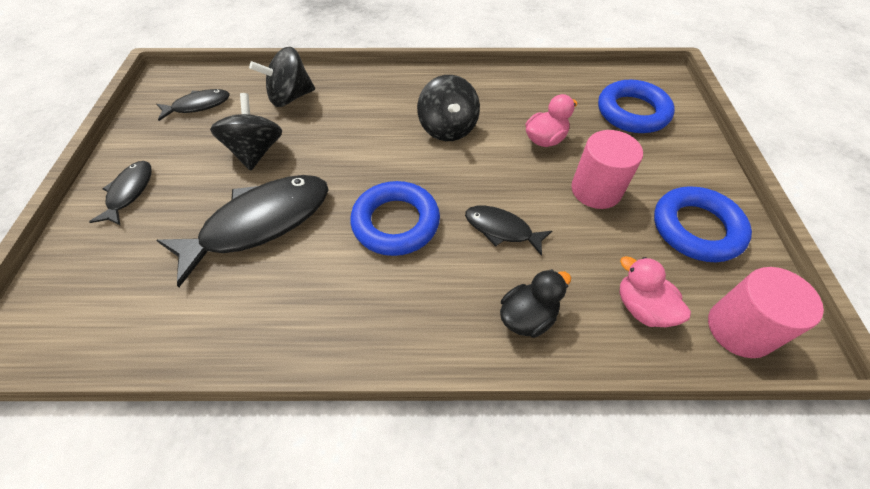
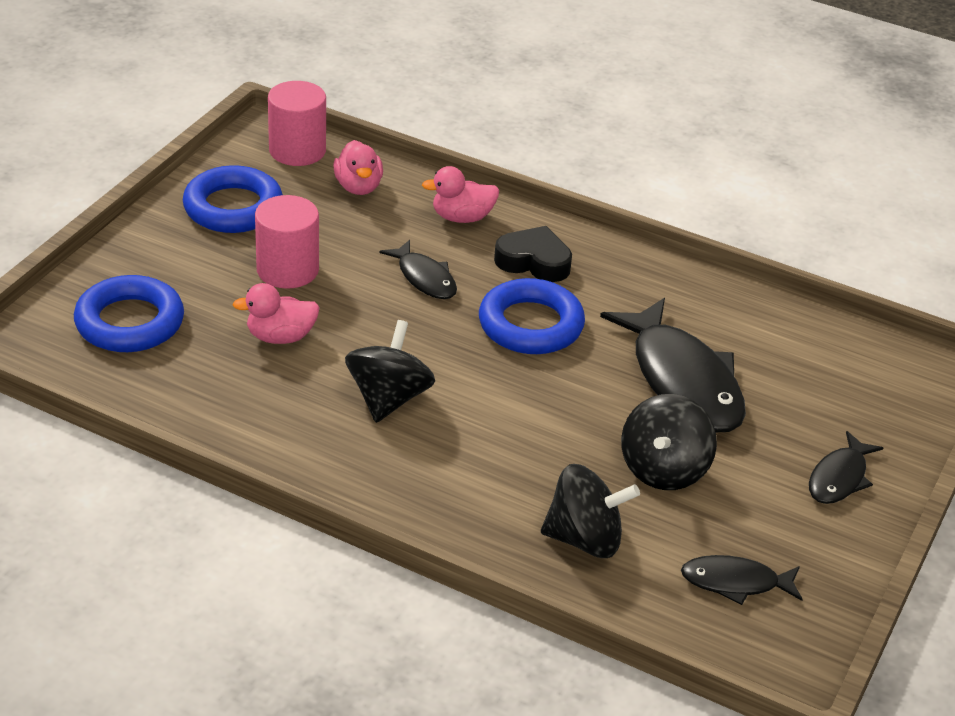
camera: 155 degrees left, 15 degrees down
black fish [156,175,329,287] -> black fish turned 105 degrees counterclockwise [600,298,746,432]
black duck [500,269,571,338] -> pink duck [422,166,499,223]
none -> black heart [494,226,572,282]

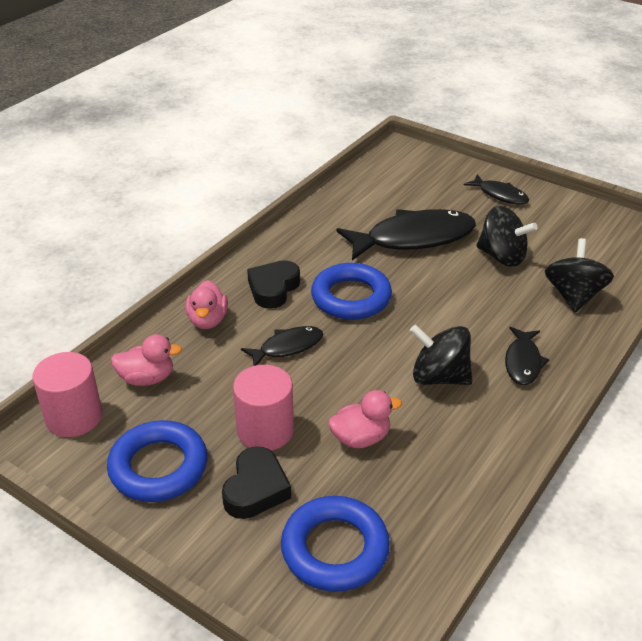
camera: 80 degrees left, 0 degrees up
pink duck [232,283,320,344] -> pink duck turned 105 degrees counterclockwise [328,390,402,448]
black fish [681,555,803,605] -> black fish moved to [505,327,549,385]
none -> black heart [222,446,291,519]

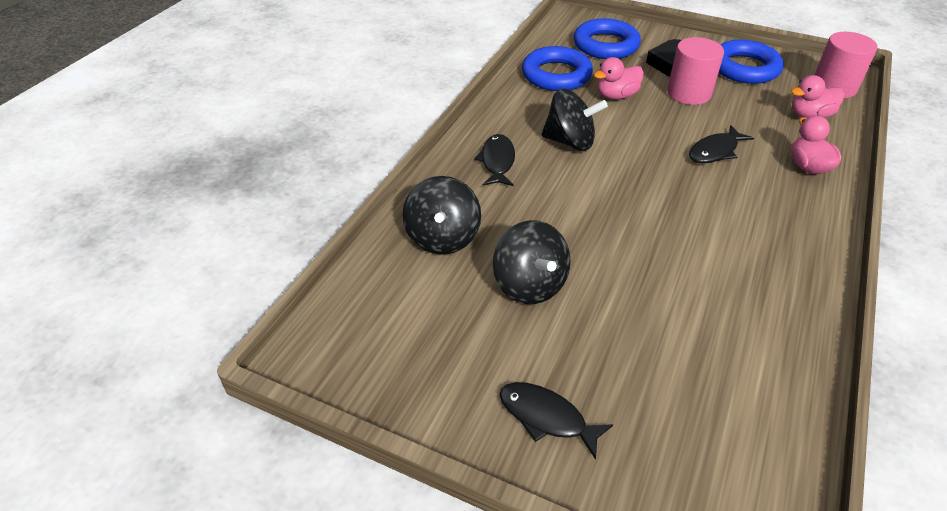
camera: 170 degrees right, 5 degrees up
black heart [247,260,300,309] -> none
blue ring [311,263,392,320] -> blue ring moved to [522,46,593,91]
black fish [336,209,476,260] -> none
black spinning top [476,206,538,267] -> black spinning top turned 135 degrees counterclockwise [493,220,571,304]

